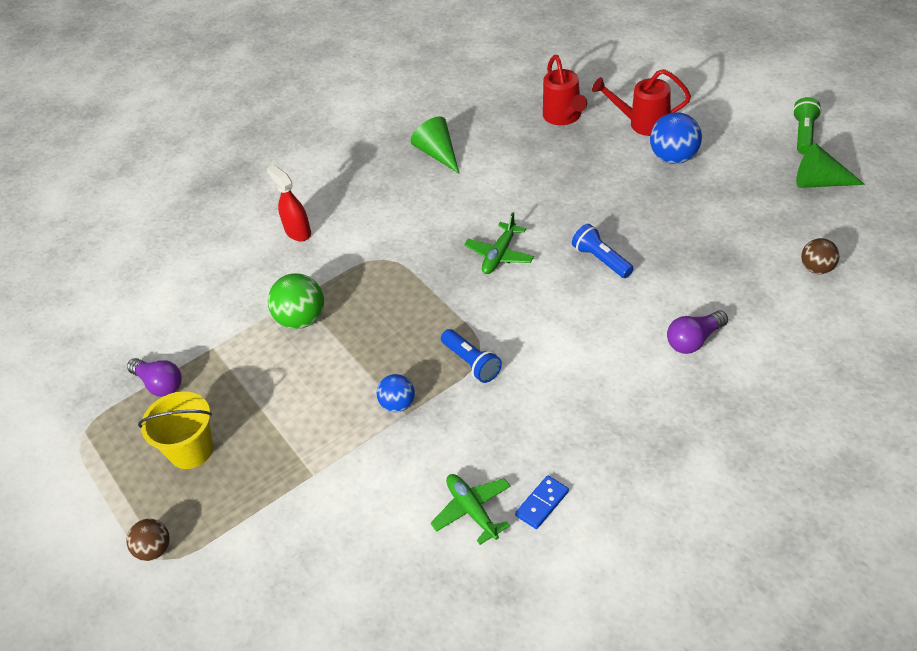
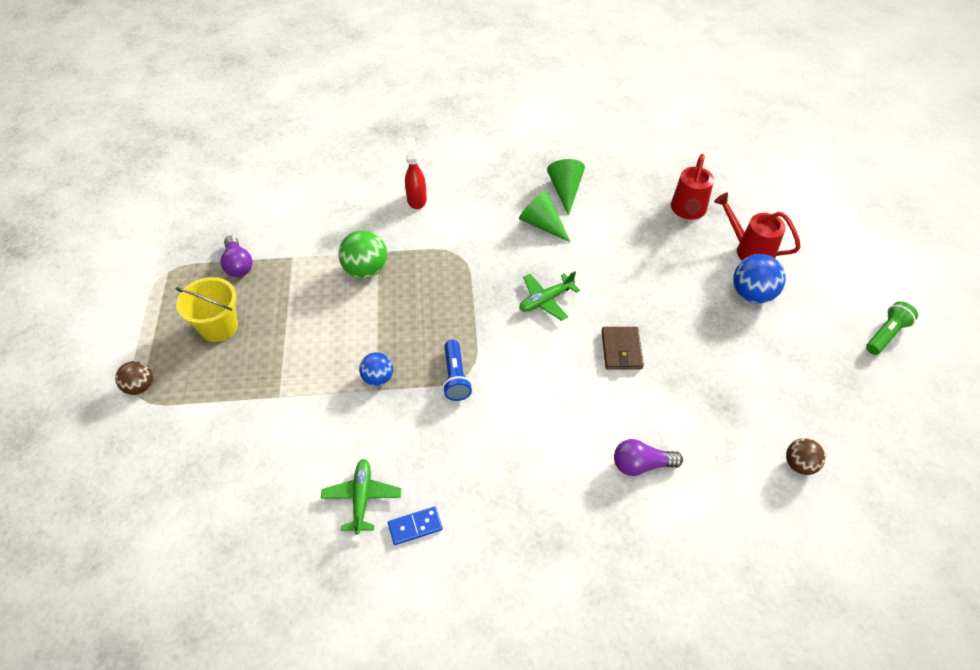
camera: 25 degrees right, 5 degrees up
blue flashlight [572,224,634,278] -> brown wallet [601,327,644,370]
green cone [796,144,865,188] -> green cone moved to [519,190,571,242]

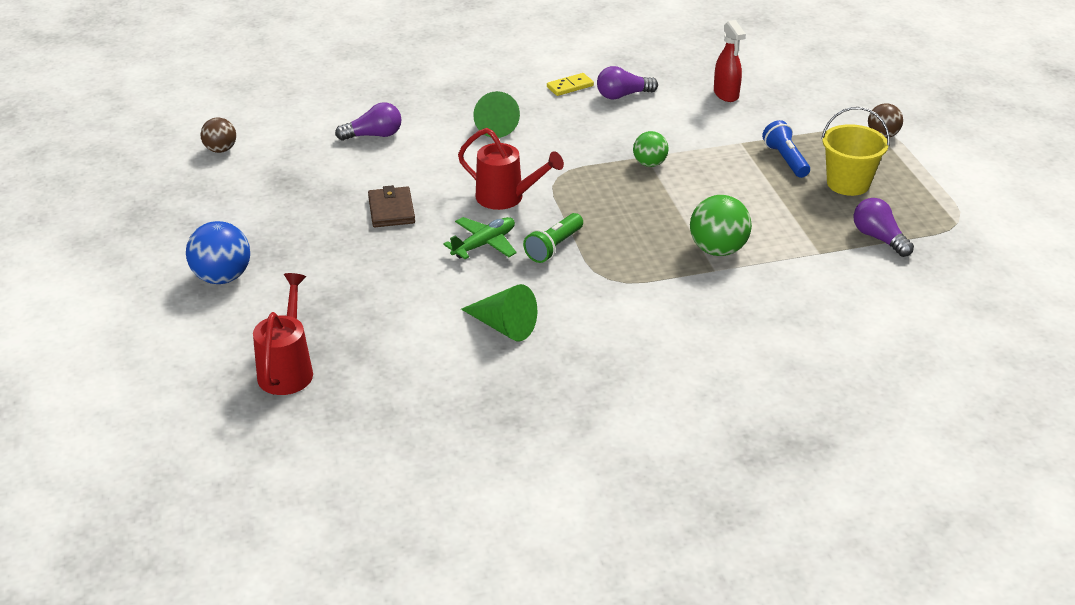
camera: 170 degrees right, 15 degrees down
green plane [321,459,401,535] -> purple light bulb [597,66,658,100]
blue ball [359,352,393,386] -> green ball [633,131,669,167]
blue domino [388,507,443,545] -> yellow domino [547,73,594,96]
red spray bottle [405,137,427,209] -> red spray bottle moved to [714,20,746,102]
blue flashlight [442,340,472,401] -> blue flashlight moved to [762,120,810,178]
green cone [547,159,585,216] -> green cone moved to [473,91,520,138]
red watering can [714,193,801,260] -> red watering can moved to [458,128,564,210]
green flashlight [866,301,918,355] -> green flashlight moved to [523,213,583,263]

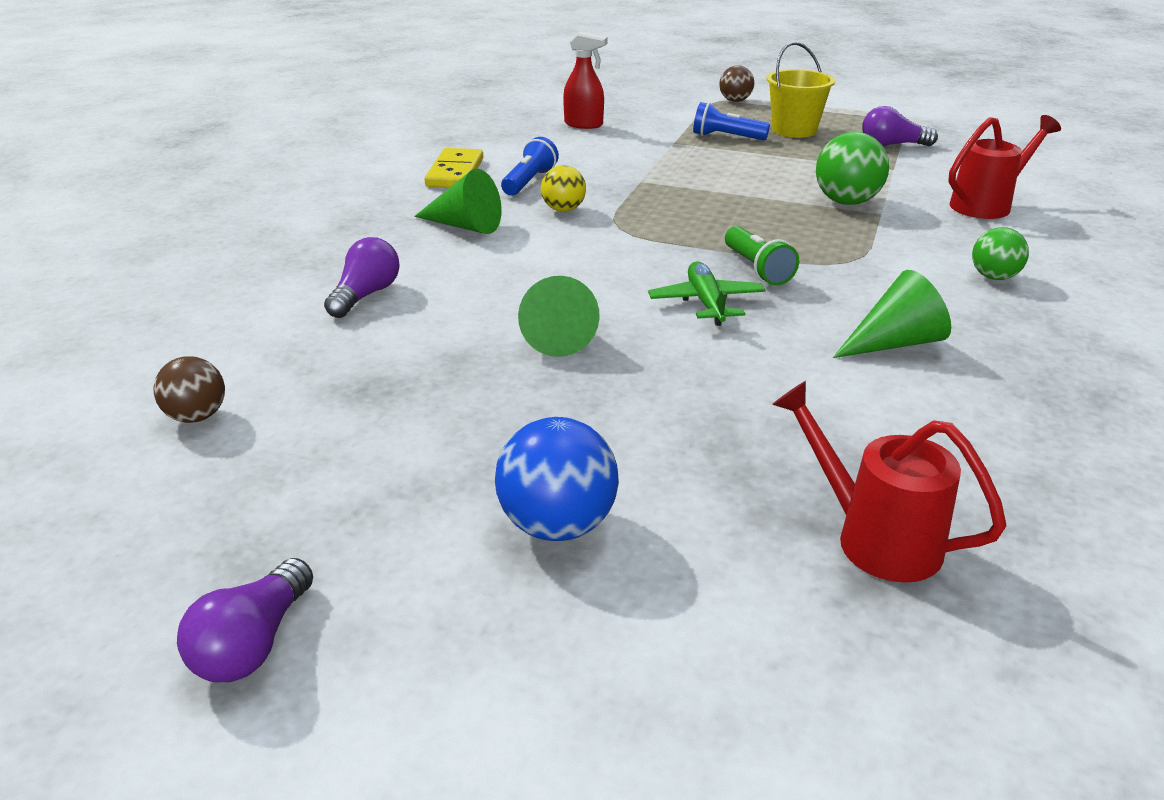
camera: 55 degrees left, 5 degrees down
brown wallet [368,185,415,227] -> green cone [518,276,600,357]
red watering can [458,128,564,210] -> red watering can moved to [948,115,1061,219]
yellow domino [547,73,594,96] -> yellow domino [424,148,483,188], size x1.53
purple light bulb [597,66,658,100] -> purple light bulb moved to [177,558,313,682]
green ball [633,131,669,167] -> green ball moved to [972,227,1029,280]
none -> blue flashlight [501,137,559,195]
none -> yellow ball [541,165,586,212]

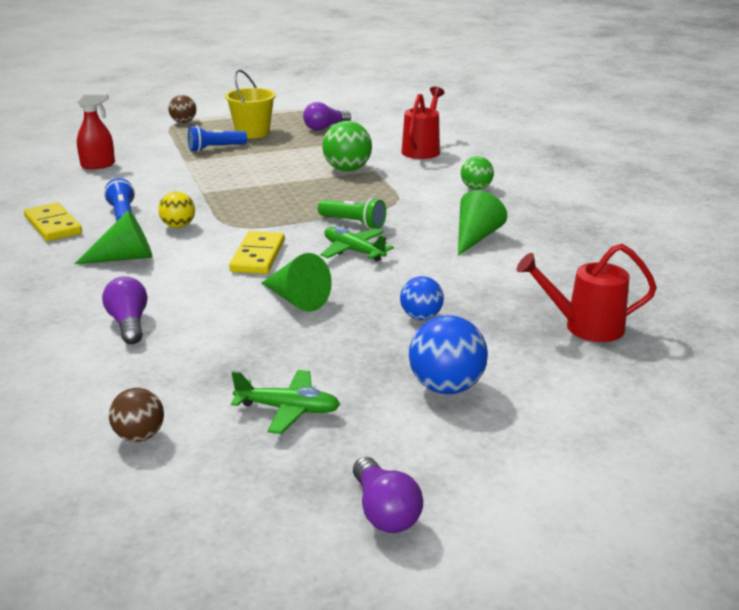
camera: 40 degrees left, 5 degrees down
none -> yellow domino [229,231,285,274]
none -> green plane [231,370,340,434]
none -> blue ball [400,276,444,320]

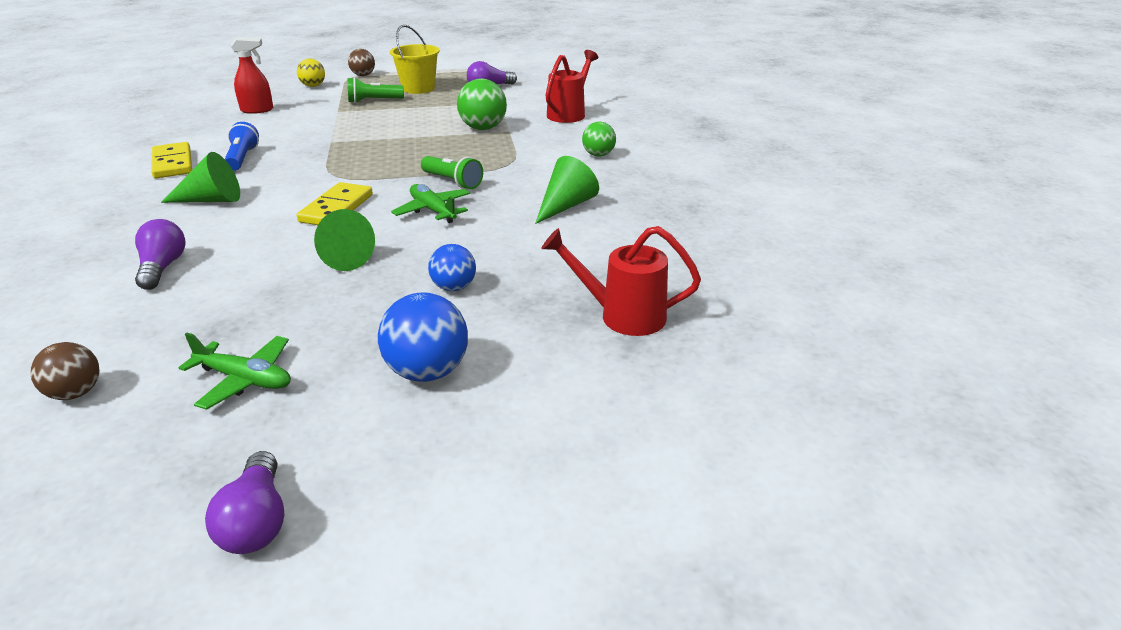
camera: 10 degrees right, 5 degrees up
yellow ball [158,191,195,228] -> yellow ball moved to [297,59,325,87]
blue flashlight [188,126,247,152] -> green flashlight [348,77,404,103]

